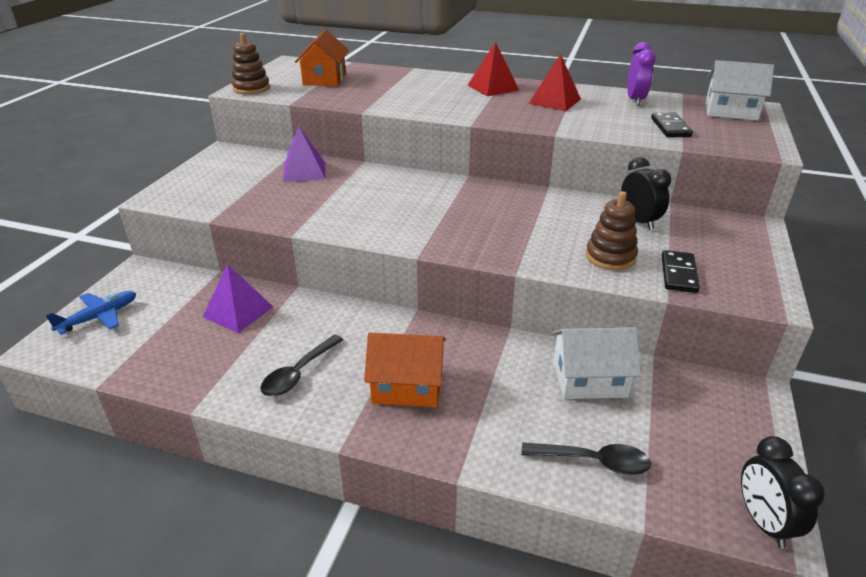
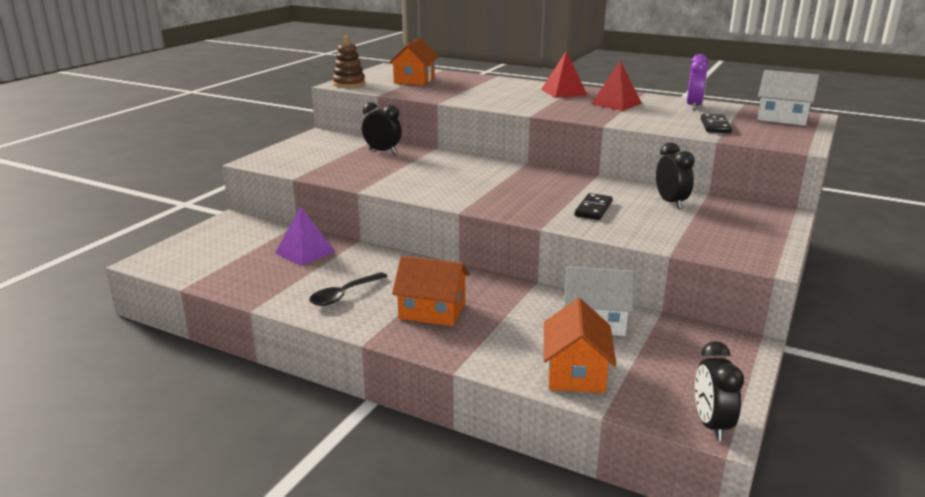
camera: 10 degrees right, 10 degrees down
blue plane [45,291,136,335] -> none
purple pyramid [283,126,326,182] -> black clock [362,102,402,154]
black spoon [521,443,651,475] -> orange house [544,298,617,393]
brown stacking toy [586,191,638,270] -> none
black domino [662,250,700,293] -> black domino moved to [575,193,613,220]

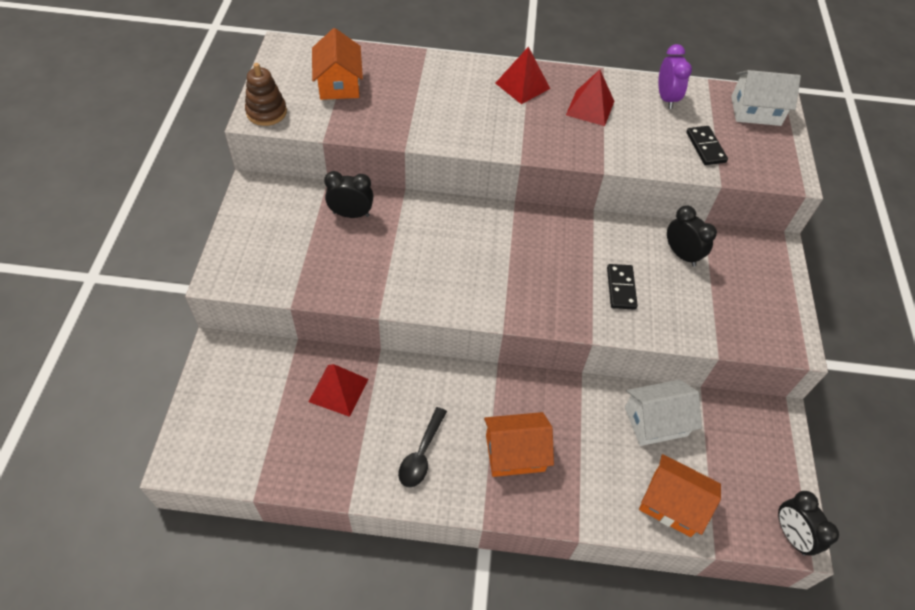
camera: 25 degrees left, 30 degrees up
purple pyramid [275,206,335,266] -> red pyramid [308,364,368,417]
orange house [544,298,617,393] -> orange house turned 45 degrees counterclockwise [639,454,721,537]

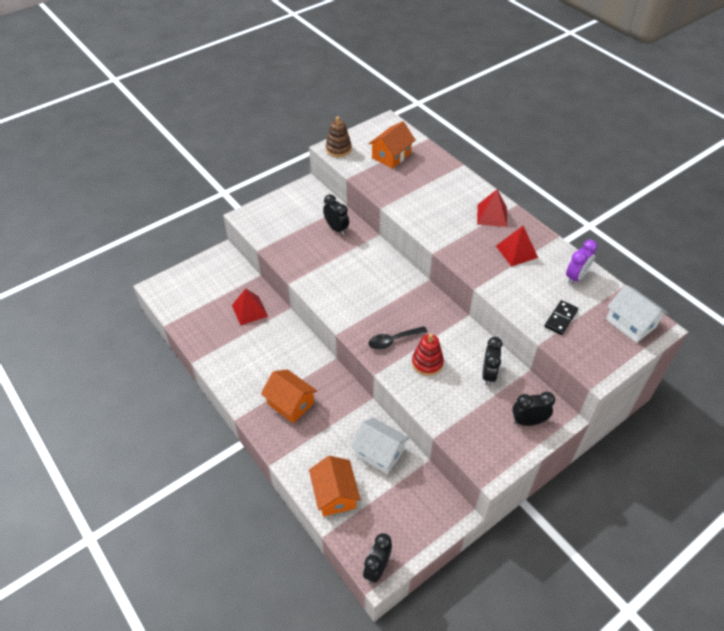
camera: 50 degrees right, 5 degrees down
black spoon [398,407,447,488] -> black spoon moved to [369,326,427,350]
black domino [607,264,638,310] -> red stacking toy [412,334,444,376]
none -> black clock [512,392,555,426]

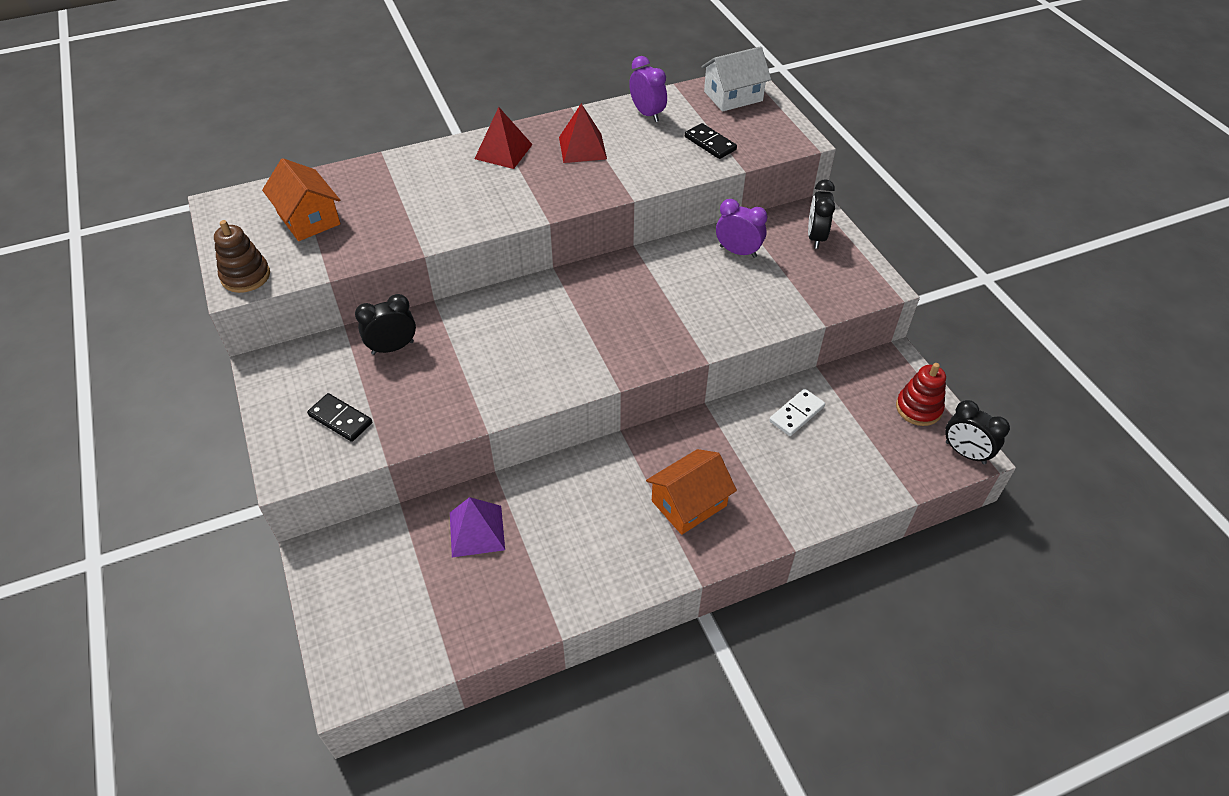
camera: 75 degrees left, 0 degrees up
red pyramid [232,288,268,326] -> purple pyramid [450,497,505,557]
orange house [309,456,361,516] -> none
white house [351,417,409,474] -> white domino [769,389,825,436]
black spoon [369,326,427,350] -> none
red stacking toy [412,334,444,376] -> red stacking toy moved to [896,363,946,426]
black clock [482,337,503,386] -> purple clock [716,199,768,258]
none -> black domino [307,393,372,442]

